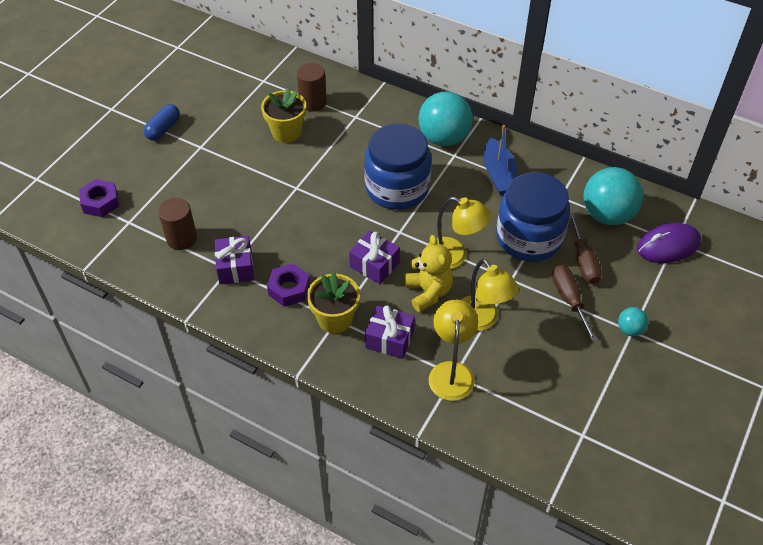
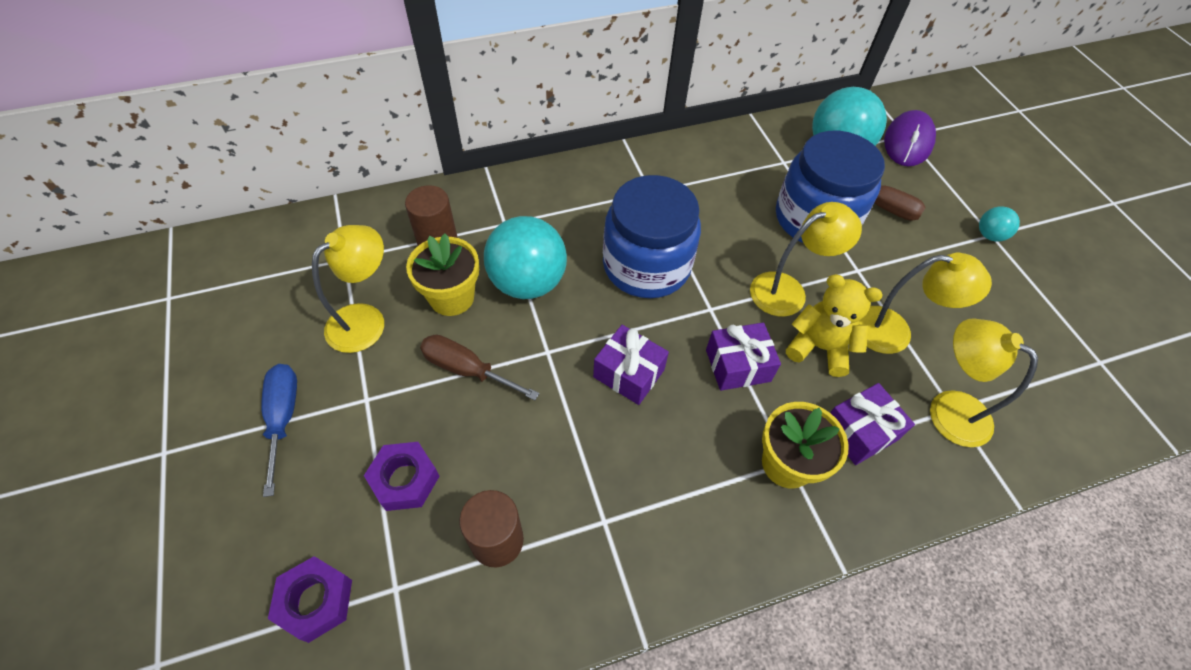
camera: 50 degrees left, 5 degrees up
blue capsule [144,104,180,141] -> blue screwdriver [261,364,297,497]
purple gift [215,236,254,284] -> purple gift moved to [593,325,669,405]
purple nut [267,264,310,307] -> purple nut moved to [364,442,440,511]
turquoise ball [419,91,473,146] -> turquoise ball moved to [484,216,567,299]
blue boat [484,125,519,195] -> none
brown screwdriver [552,265,598,342] -> brown screwdriver moved to [420,334,540,400]
none -> yellow lamp [312,225,384,353]

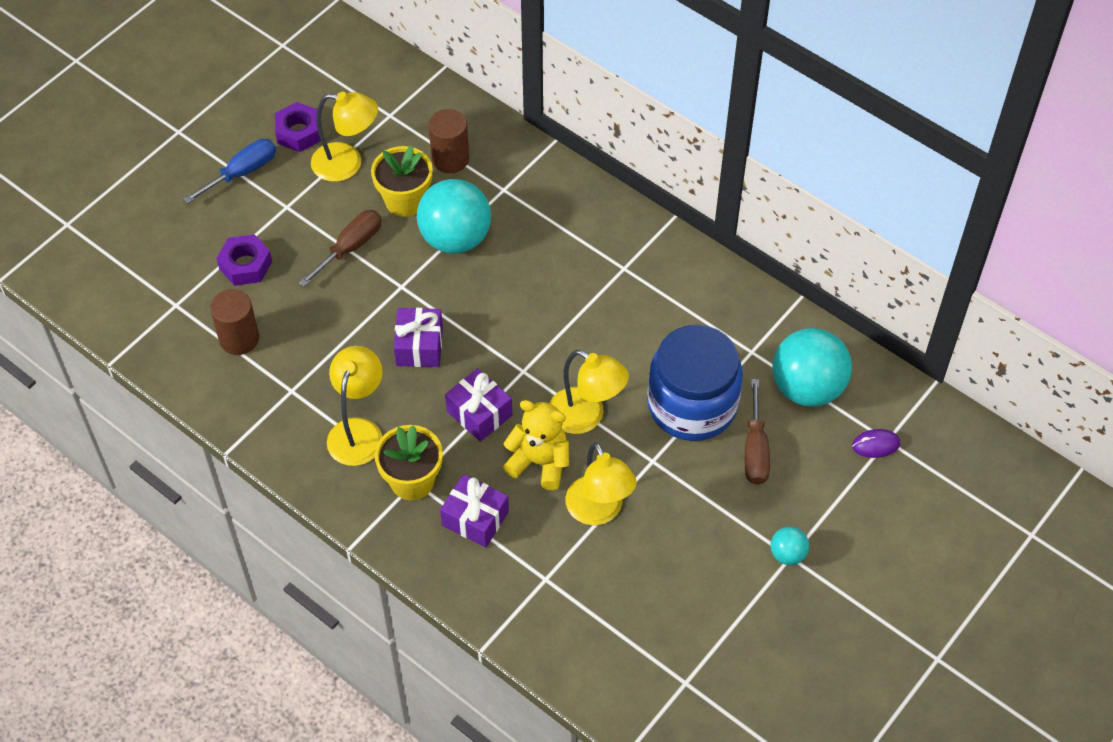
camera: 60 degrees right, 0 degrees up
purple nut [268,556,352,643] -> purple nut moved to [275,102,321,152]
brown screwdriver [420,334,540,400] -> brown screwdriver turned 45 degrees clockwise [299,210,381,287]
blue jar [603,175,701,298] -> none
yellow teddy bear [786,274,883,377] -> yellow teddy bear turned 60 degrees counterclockwise [503,400,569,490]
purple mouse [884,110,936,166] -> purple mouse [852,429,900,458], size x0.53
yellow lamp [930,318,1038,447] -> yellow lamp moved to [327,346,383,466]

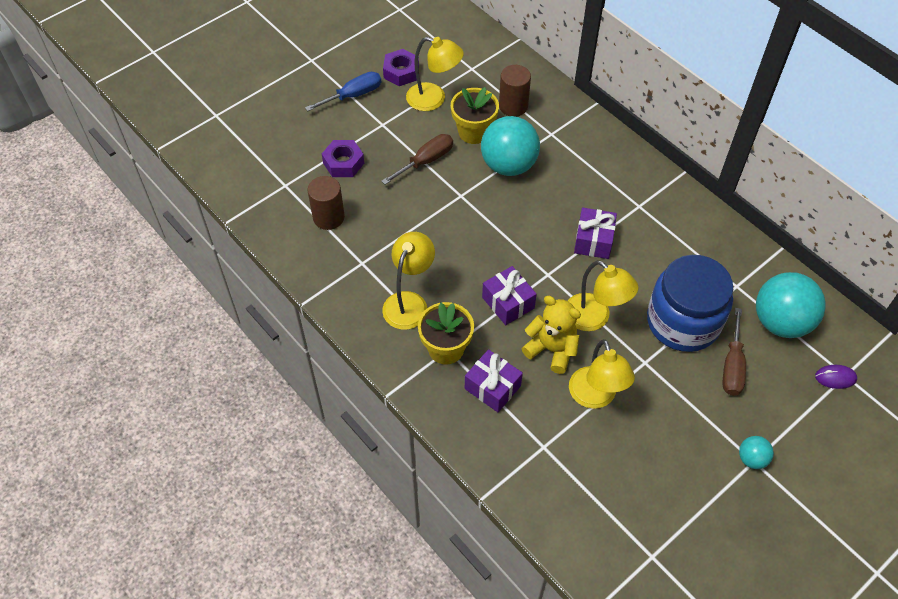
camera: 10 degrees right, 0 degrees up
purple gift [394,308,443,367] -> purple gift moved to [574,207,617,259]

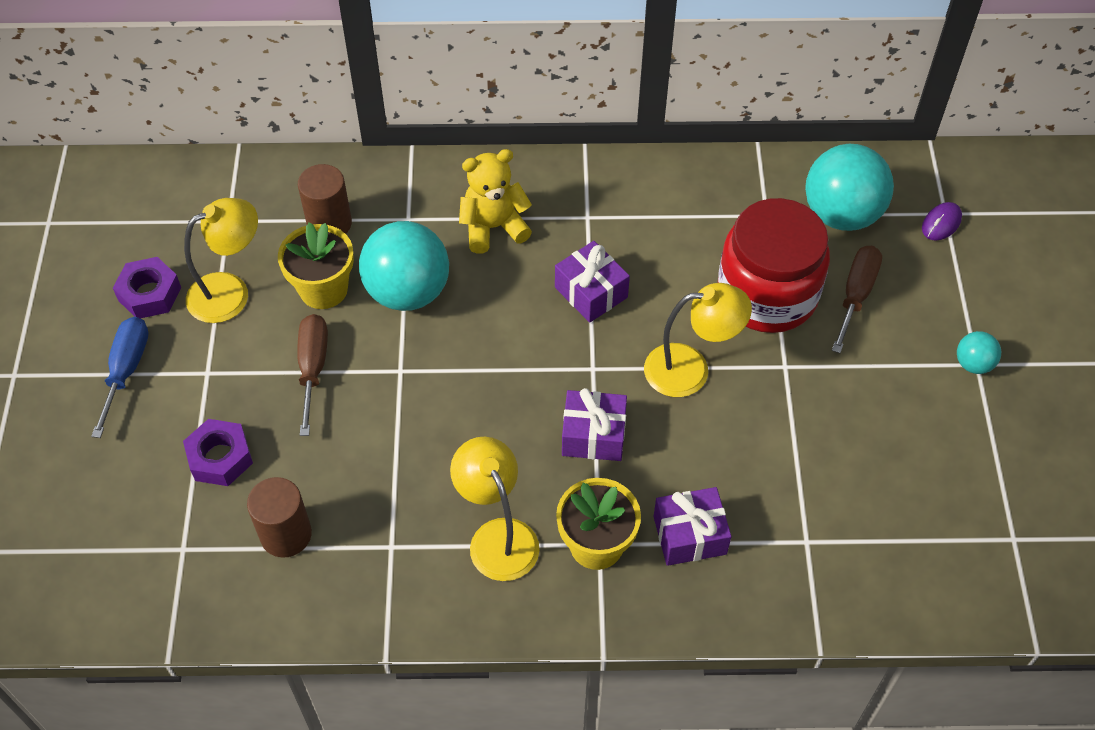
camera: 50 degrees left, 0 degrees up
yellow teddy bear [521,296,581,374] -> yellow teddy bear moved to [459,149,532,254]
yellow lamp [569,339,635,409] -> none
blue jar [647,255,733,352] -> red jar [718,198,830,333]
brown screwdriver [723,308,746,396] -> brown screwdriver turned 120 degrees counterclockwise [832,246,882,353]

